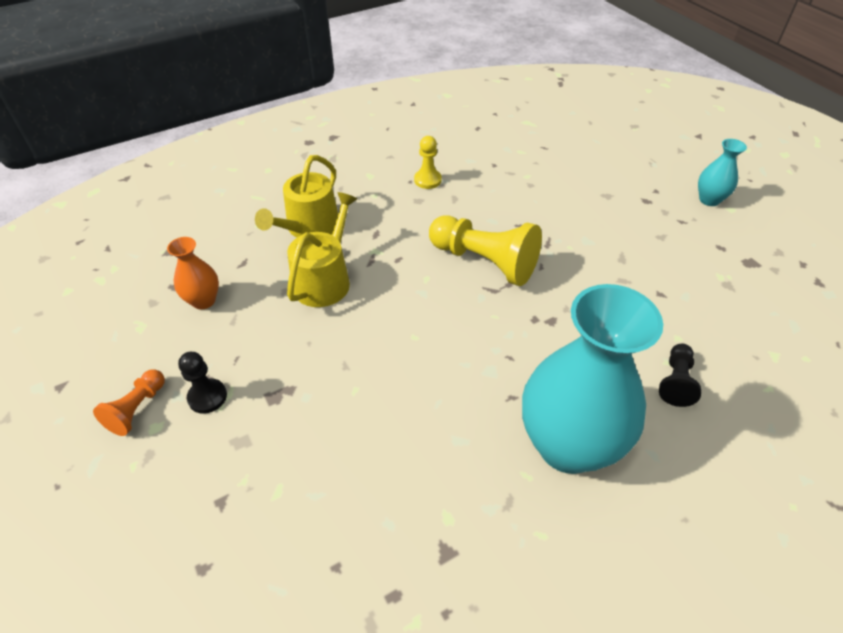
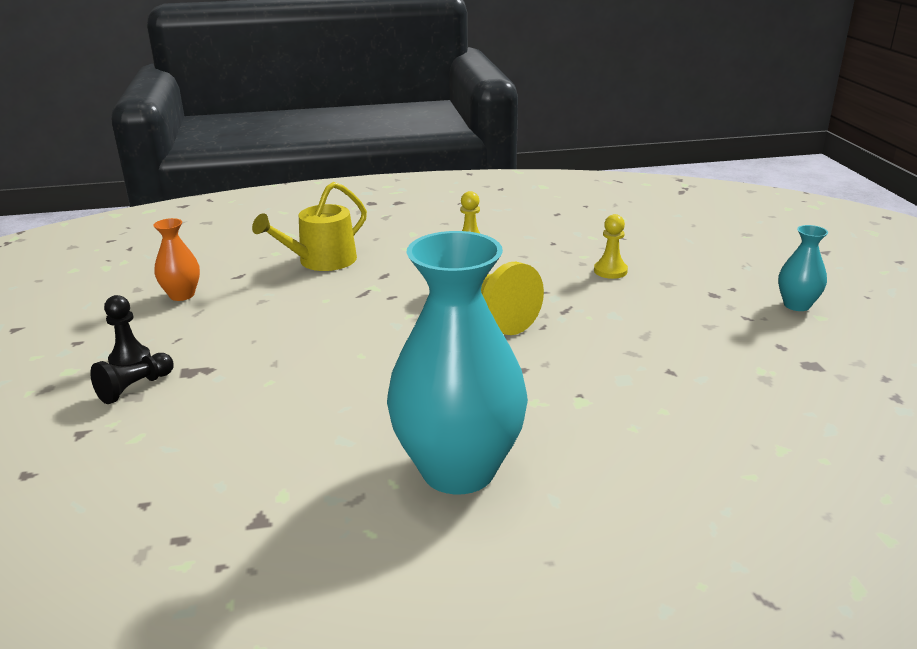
camera: 20 degrees right, 20 degrees down
orange pawn [93,369,165,436] -> none
yellow watering can [287,192,357,307] -> none
black pawn [659,344,701,407] -> black pawn moved to [90,353,174,404]
none -> yellow pawn [594,214,628,279]

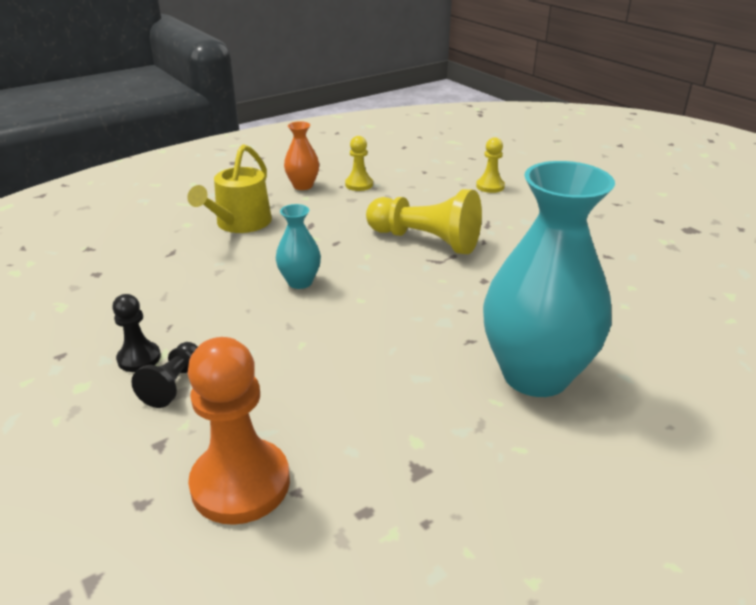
camera: 25 degrees left, 5 degrees up
orange vase [153,218,200,301] -> orange vase moved to [284,121,319,190]
turquoise vase [778,225,828,311] -> turquoise vase moved to [276,204,321,289]
none -> orange pawn [188,337,290,525]

